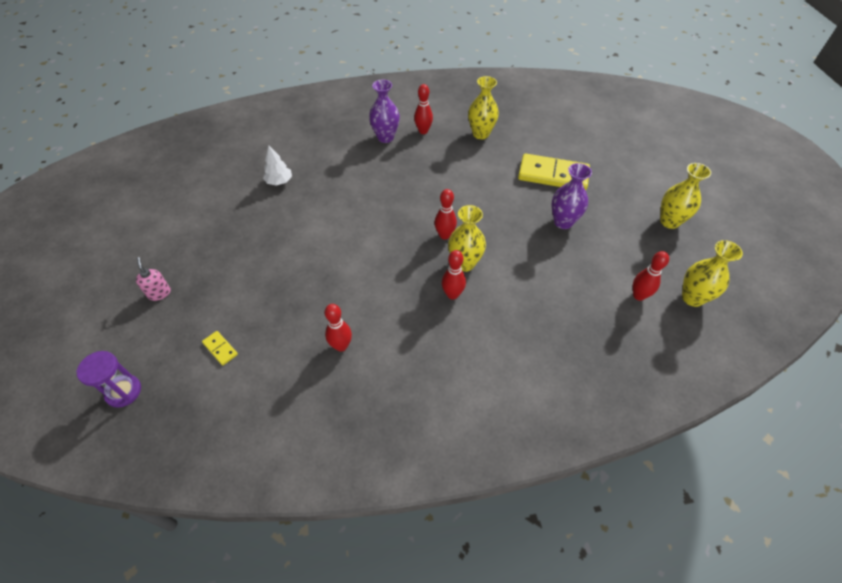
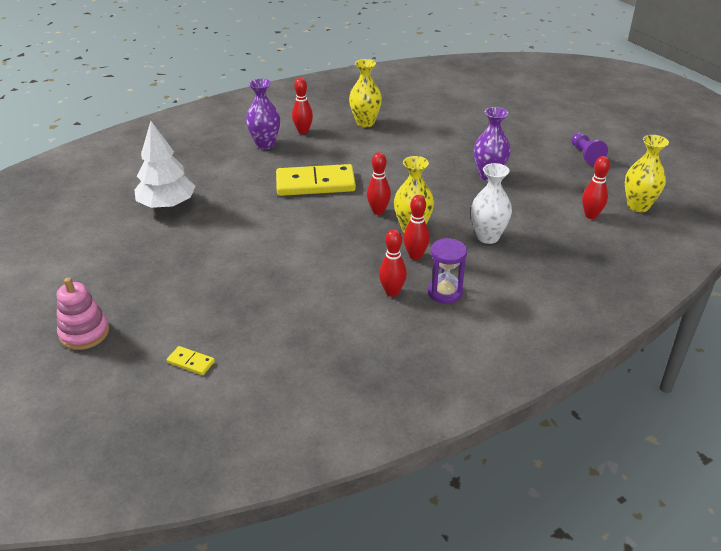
camera: 20 degrees left, 15 degrees down
purple hourglass [76,351,141,408] -> purple hourglass moved to [428,238,467,304]
pink soap dispenser [136,257,171,301] -> pink stacking toy [57,277,109,350]
white tree [263,146,292,186] -> white tree [135,121,195,209], size x1.77
red bowling pin [325,304,352,352] -> red bowling pin moved to [379,229,407,297]
yellow domino [518,153,590,190] -> yellow domino moved to [276,164,356,196]
yellow vase [660,163,711,229] -> purple pawn [571,132,608,165]
none -> white vase [471,163,512,244]

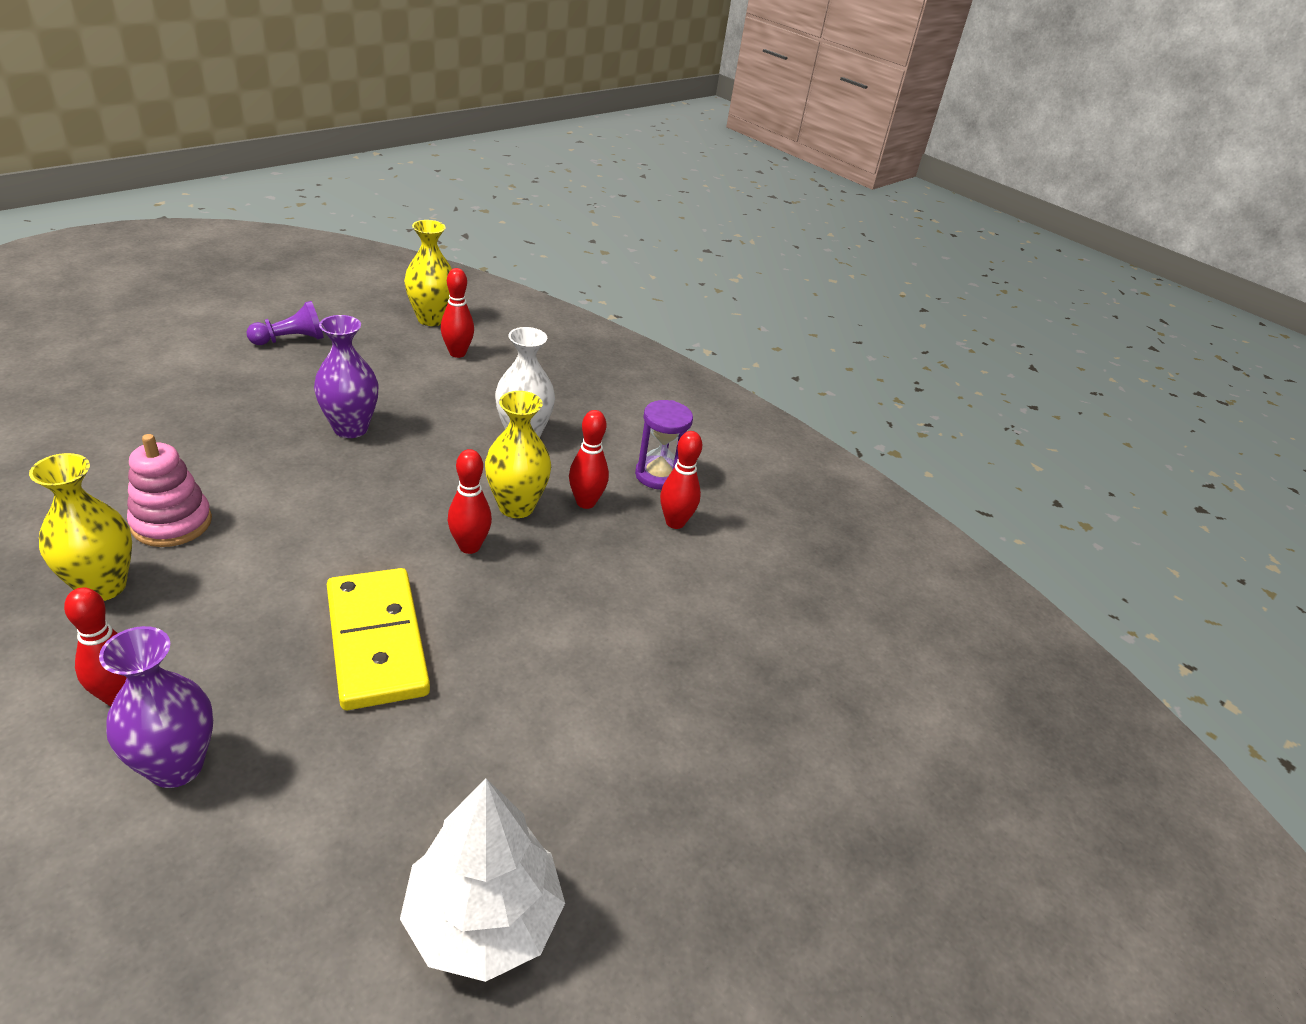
camera: 110 degrees left, 0 degrees up
pink stacking toy [57,277,109,350] -> pink stacking toy moved to [127,434,212,547]
yellow domino [167,346,215,375] -> none

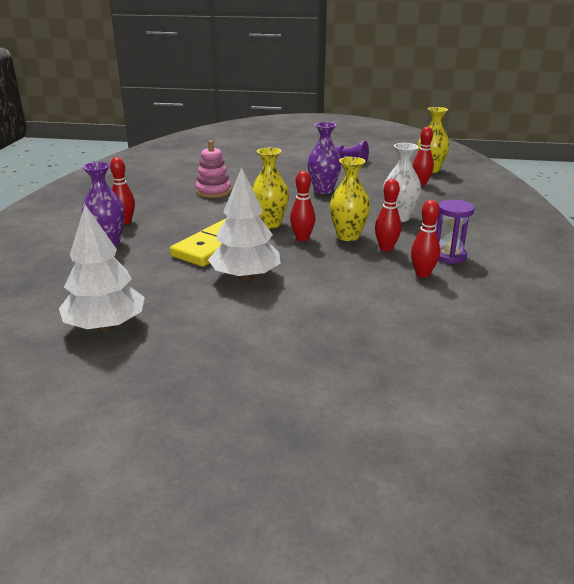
camera: 60 degrees right, 10 degrees down
yellow vase [29,453,132,601] -> yellow vase moved to [252,148,289,229]
none -> white tree [208,168,281,281]

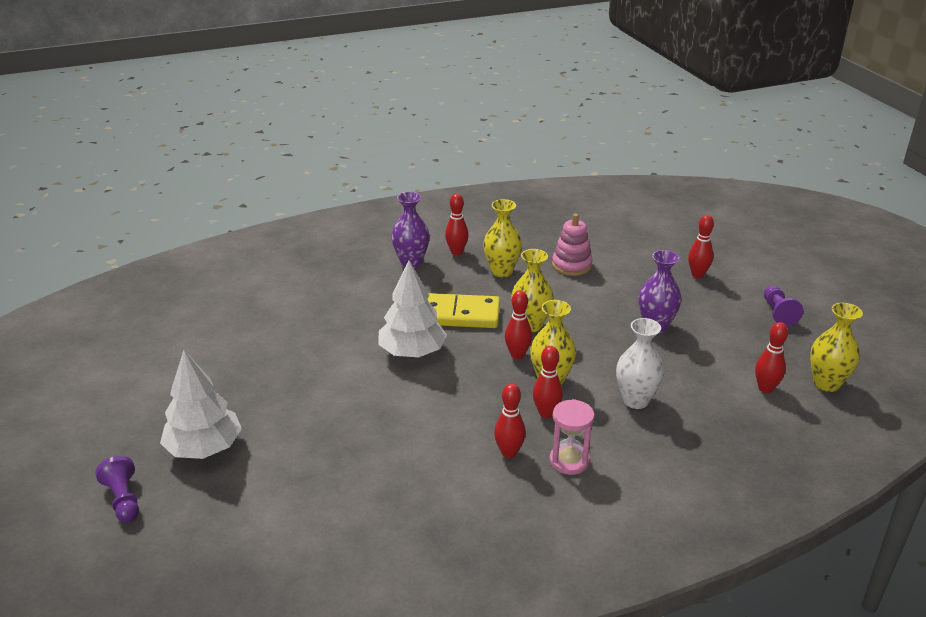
camera: 60 degrees right, 5 degrees up
white tree [59,205,145,331] -> white tree moved to [160,350,242,459]
purple hourglass [436,200,474,264] -> pink hourglass [550,399,595,475]
none -> purple pawn [95,456,139,523]
none -> yellow vase [483,199,522,277]
none -> red bowling pin [688,215,714,278]

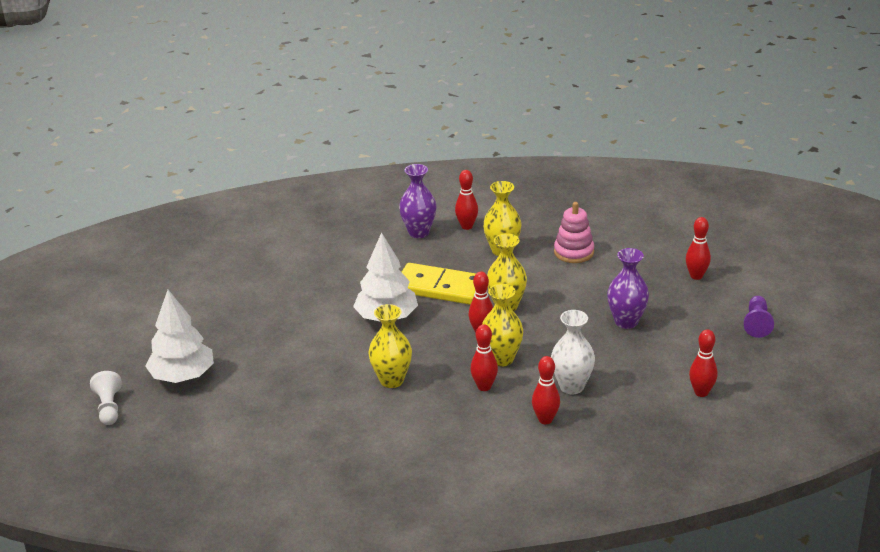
camera: 15 degrees right, 0 degrees up
purple pawn [95,456,139,523] -> white pawn [90,371,122,425]
red bowling pin [494,383,526,458] -> red bowling pin moved to [532,356,560,424]
pink hourglass [550,399,595,475] -> none
yellow vase [810,303,863,392] -> yellow vase moved to [368,304,412,388]

